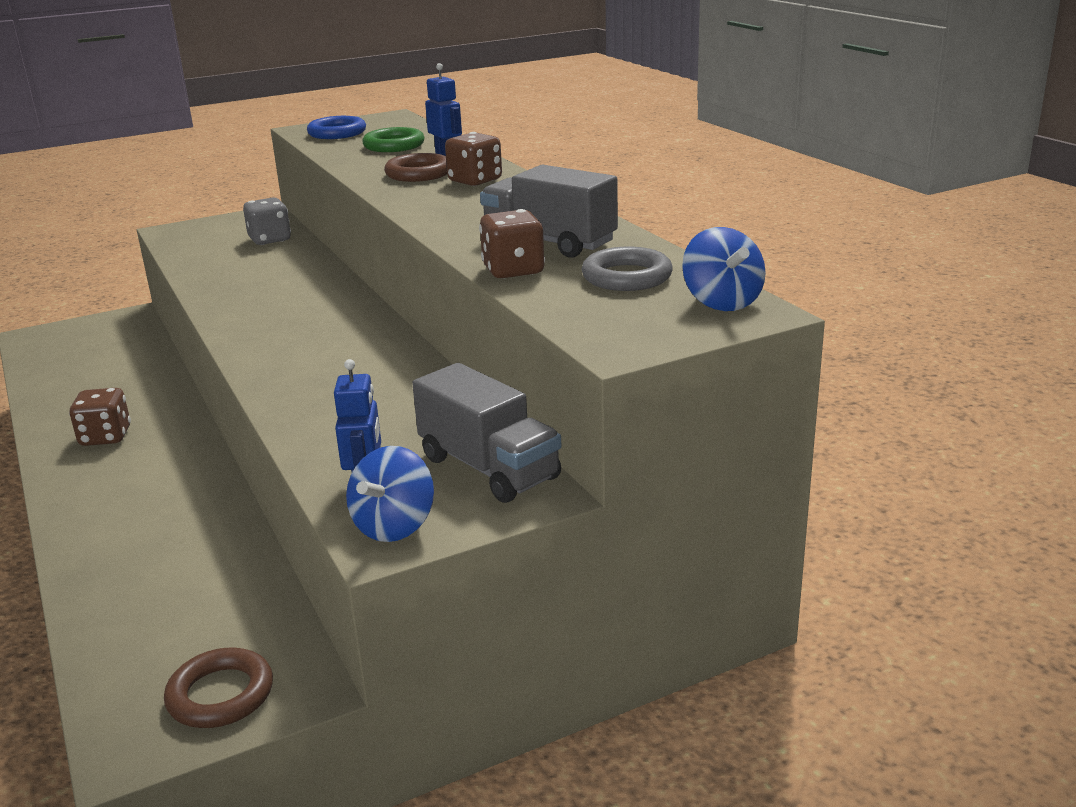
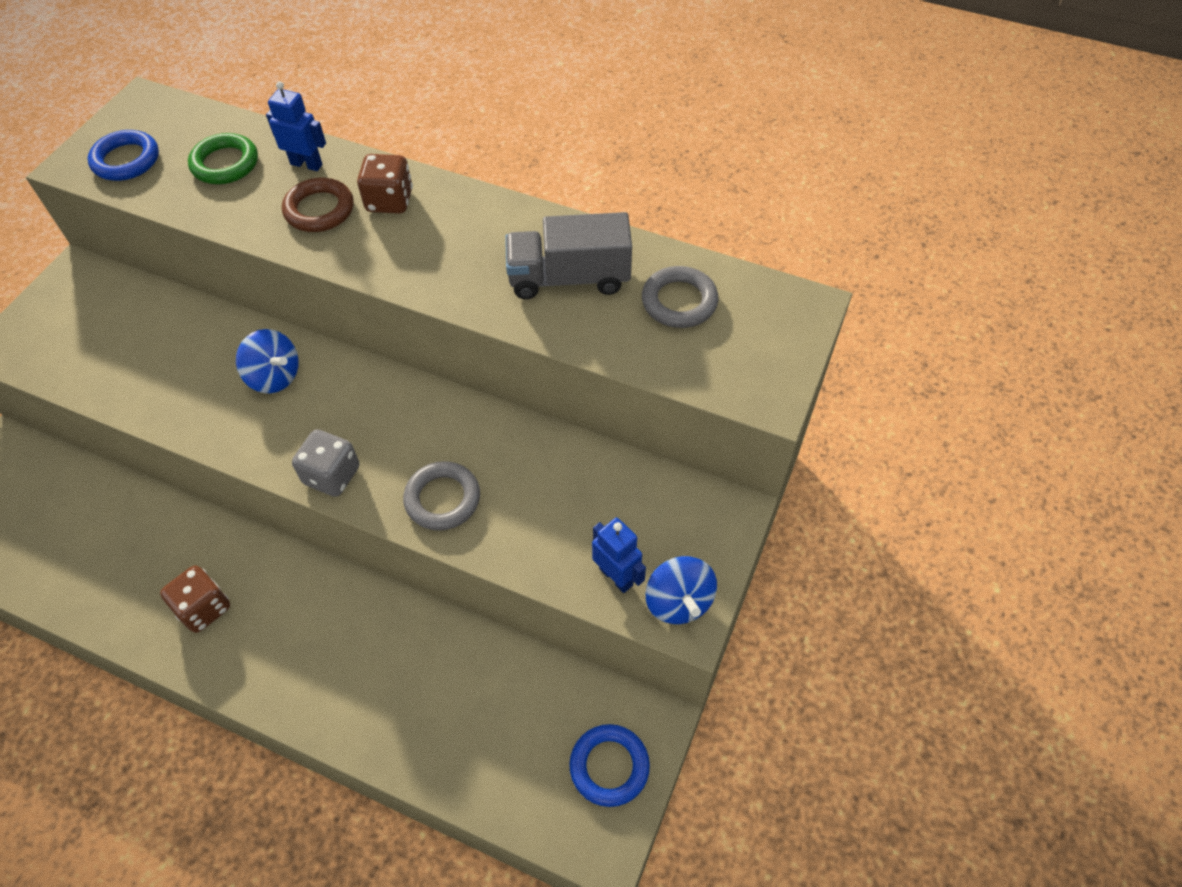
camera: 40 degrees left, 30 degrees up
brown ring [164,648,273,728] -> blue ring [569,724,650,807]
grey dice [243,197,291,245] -> grey dice moved to [292,429,359,497]
grey truck [412,363,561,503] -> none
brown dice [479,209,545,279] -> none
blue spinning top [682,227,766,311] -> blue spinning top moved to [236,329,299,393]
none -> grey ring [403,461,480,531]

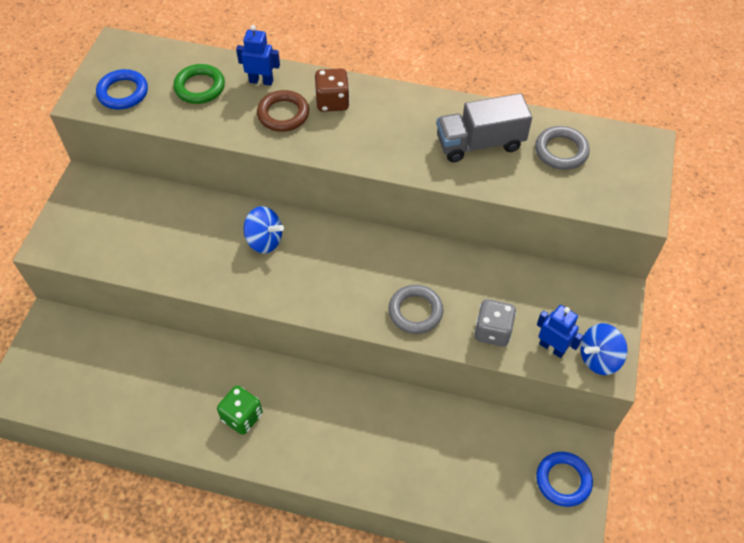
camera: 10 degrees left, 0 degrees up
brown dice [160,565,230,633] -> green dice [217,385,263,435]
grey dice [292,429,359,497] -> grey dice moved to [474,299,516,347]
blue spinning top [646,556,717,624] -> blue spinning top turned 90 degrees clockwise [580,323,628,375]

